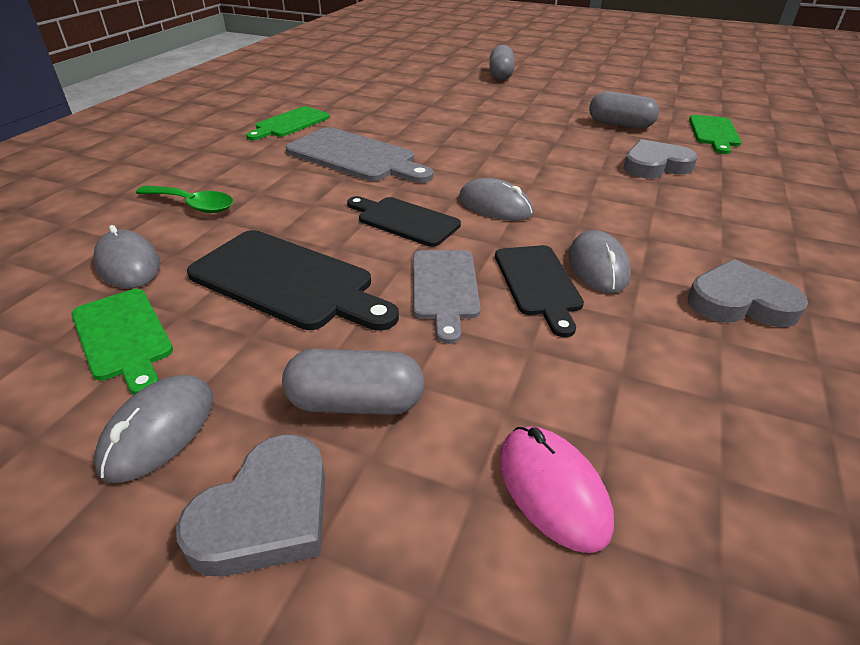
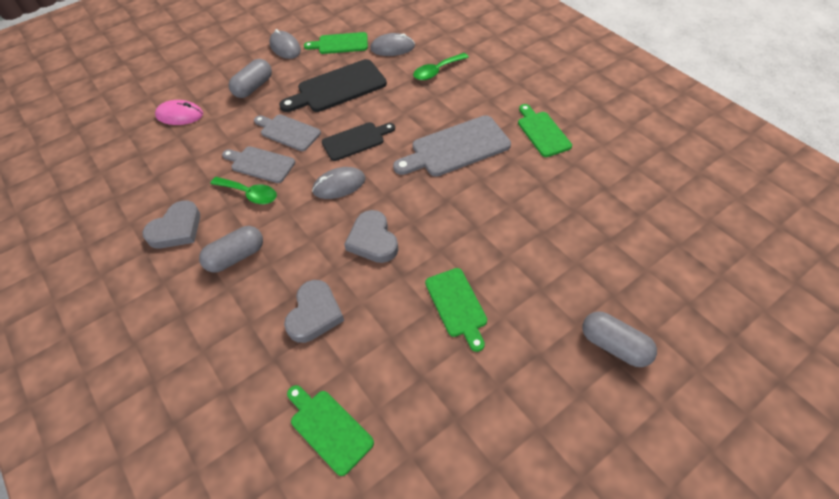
camera: 125 degrees right, 15 degrees up
grey heart [176,434,325,577] -> grey heart moved to [344,210,398,263]
black cutting board [495,245,584,337] -> grey cutting board [222,146,295,183]
grey mouse [569,230,631,293] -> green spoon [210,177,277,204]
grey capsule [589,91,659,129] -> grey capsule moved to [199,226,263,273]
none -> green cutting board [425,268,487,352]

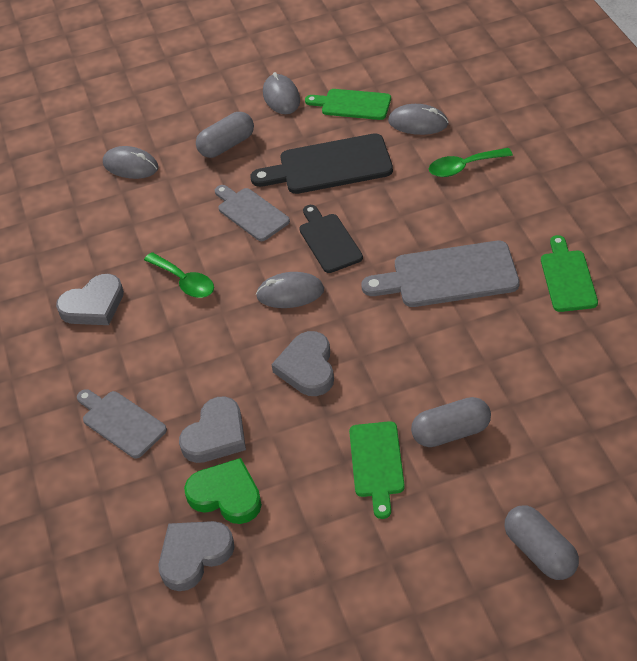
camera: 20 degrees right, 5 degrees down
pink mouse [155,100,203,125] -> grey mouse [103,146,159,179]
grey capsule [199,226,263,273] -> grey capsule moved to [411,397,491,447]
grey cutting board [222,146,295,183] -> grey cutting board moved to [77,389,167,458]
green cutting board [287,385,374,476] -> grey heart [159,521,235,591]
black cutting board [322,122,395,161] -> black cutting board turned 105 degrees counterclockwise [299,205,363,273]
none -> green heart [184,458,262,524]

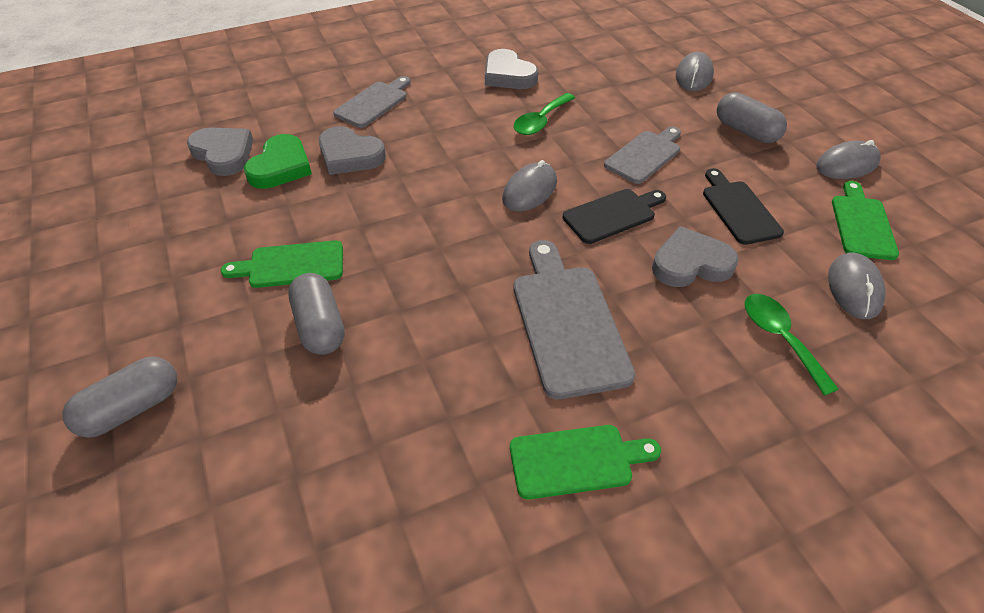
camera: 80 degrees right, 0 degrees up
black cutting board [250,133,393,194] -> black cutting board [703,168,784,245], size x0.64
grey mouse [256,272,324,308] -> grey mouse turned 45 degrees clockwise [502,160,557,211]
grey heart [271,331,334,396] -> grey heart moved to [652,226,739,287]

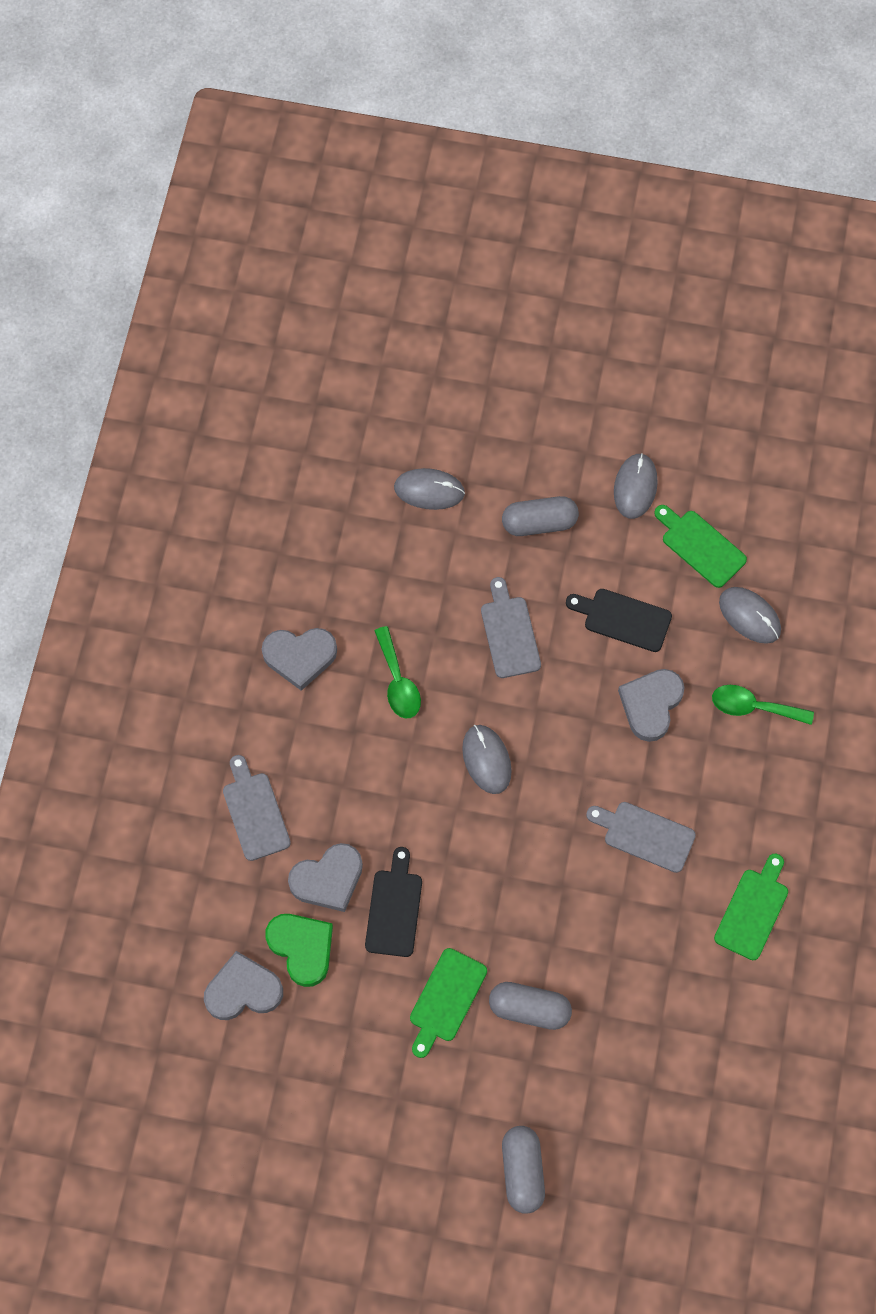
camera: 55 degrees left, 20 degrees up
grey cutting board [513,240,635,399] -> grey cutting board [586,802,696,873], size x0.64
black cutting board [563,189,666,244] -> black cutting board moved to [365,847,422,957]
grey mouse [676,52,714,91] -> grey mouse turned 45 degrees counterclockwise [394,468,465,510]

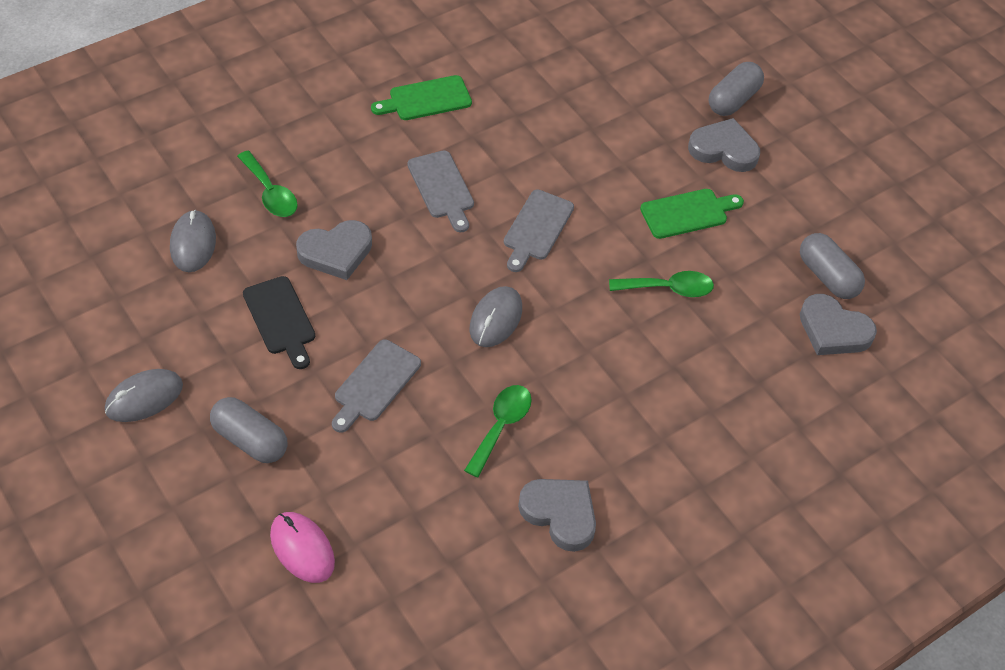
camera: 140 degrees left, 15 degrees down
grey cutting board [223,755,291,861] -> grey cutting board moved to [504,189,574,272]
green heart [265,914,333,987] -> none
grey heart [288,843,363,912] -> grey heart moved to [688,118,760,172]
black cutting board [365,847,422,957] -> green spoon [609,271,714,297]
grey mouse [394,468,465,510] -> pink mouse [270,512,335,583]
grey capsule [489,982,572,1030] -> grey capsule moved to [800,233,865,299]
green cutting board [654,505,747,588] -> none

